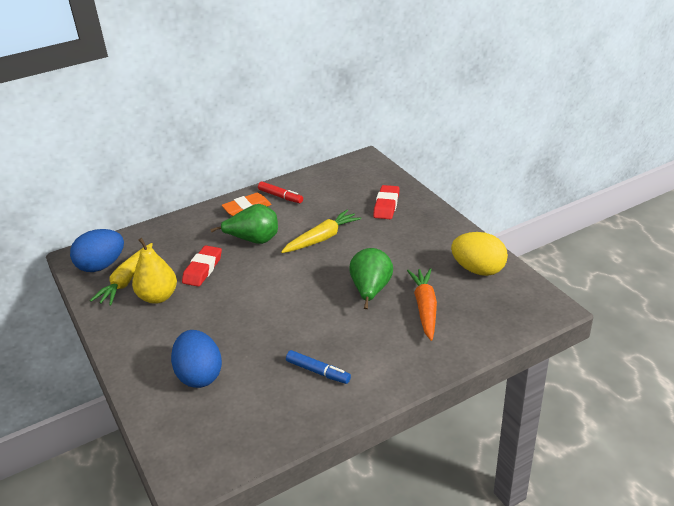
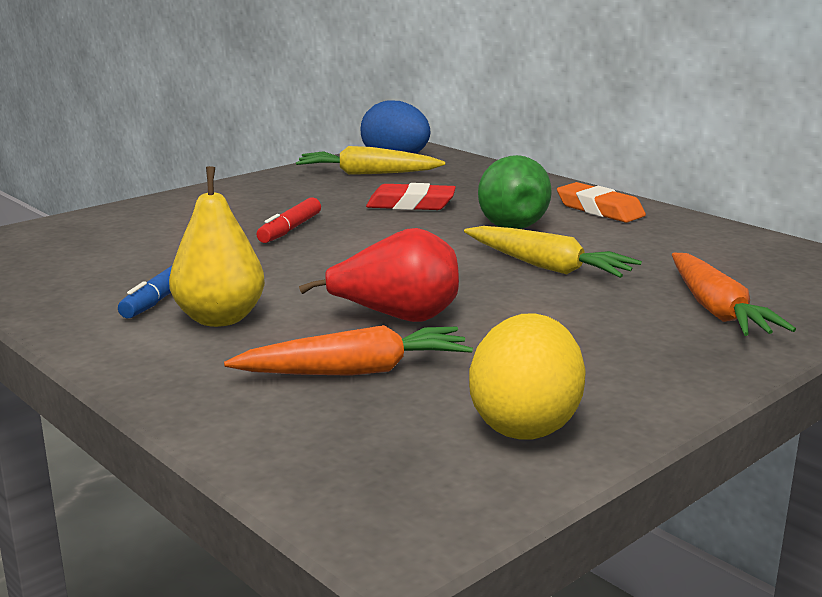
camera: 75 degrees right, 15 degrees down
yellow pear [132,238,177,304] -> yellow pear moved to [169,166,265,327]
blue egg [171,330,222,388] -> none
red marker [258,182,303,203] -> red marker moved to [256,197,321,243]
green pear [349,248,393,309] -> red pear [299,228,459,322]
red eraser [373,185,400,219] -> orange carrot [672,253,796,336]

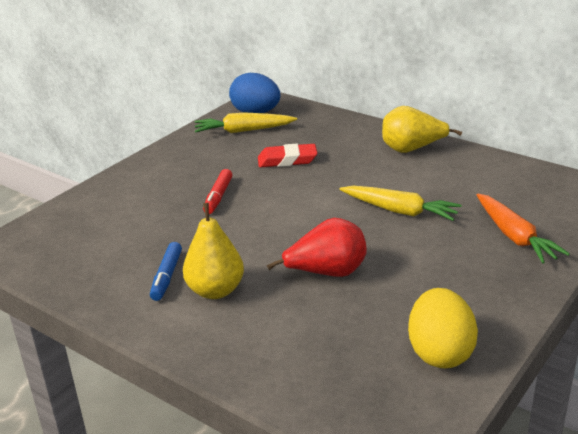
camera: 10 degrees left, 10 degrees up
orange carrot [224,325,473,376] -> none
green pear [478,155,552,229] -> none
orange eraser [557,182,646,223] -> yellow pear [382,106,462,153]

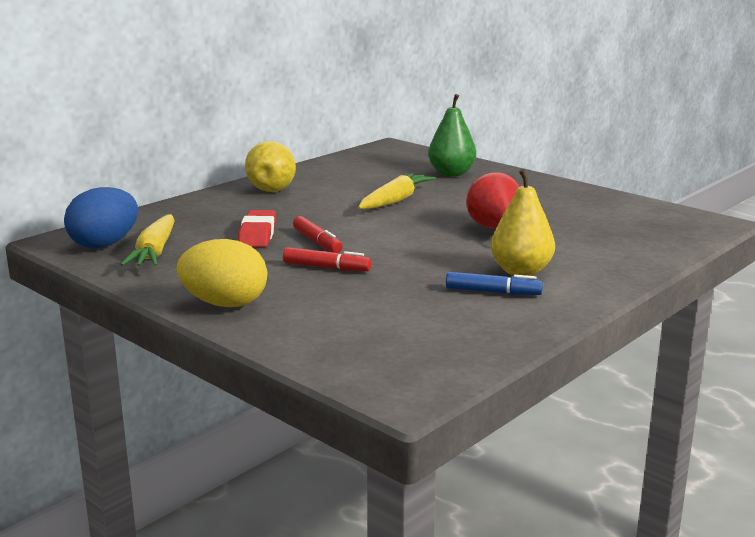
camera: 85 degrees left, 10 degrees down
yellow egg [408,288,478,368] -> yellow egg moved to [177,239,267,307]
orange carrot [477,194,570,264] -> green pear [428,94,476,176]
none -> red marker [293,216,343,253]

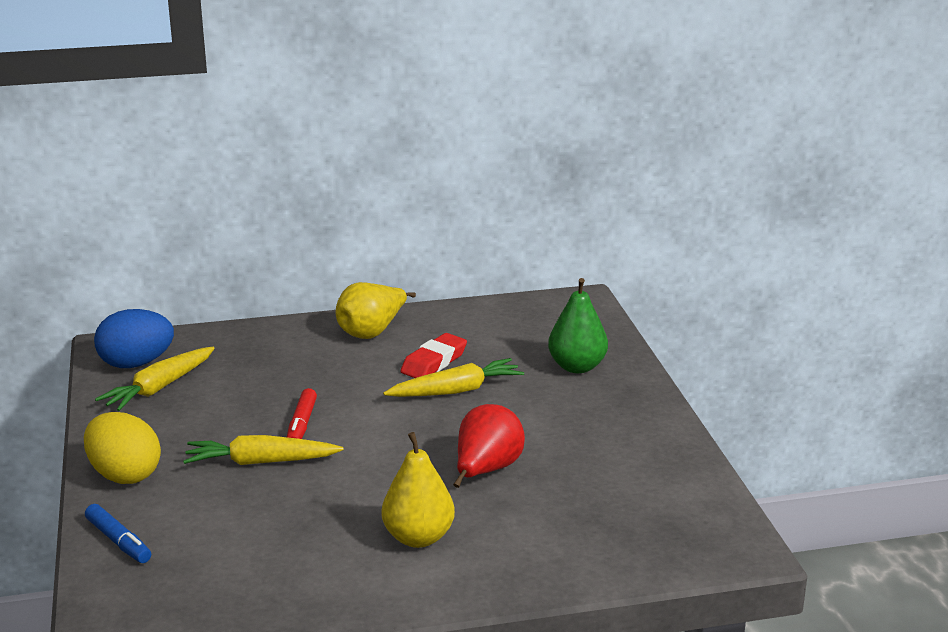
camera: 35 degrees right, 5 degrees up
red eraser [238,210,276,247] -> red eraser moved to [400,333,467,378]
red marker [283,247,371,271] -> yellow carrot [183,435,343,465]
blue marker [446,272,543,295] -> blue marker moved to [85,504,151,563]

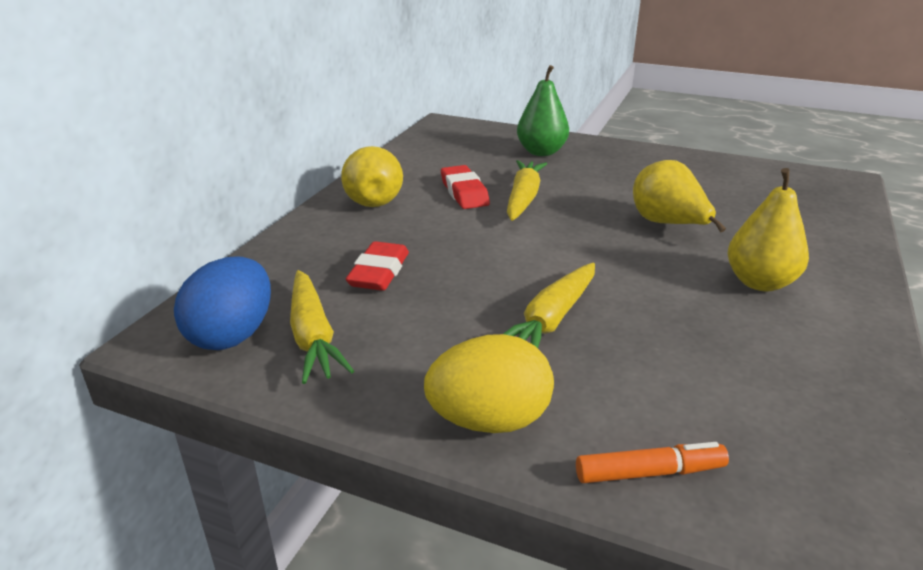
camera: 55 degrees left, 5 degrees up
blue marker [85,504,151,563] -> orange marker [576,442,729,483]
red marker [287,388,317,439] -> none
red pear [453,404,525,488] -> yellow pear [633,160,726,232]
none -> red eraser [346,241,409,291]

